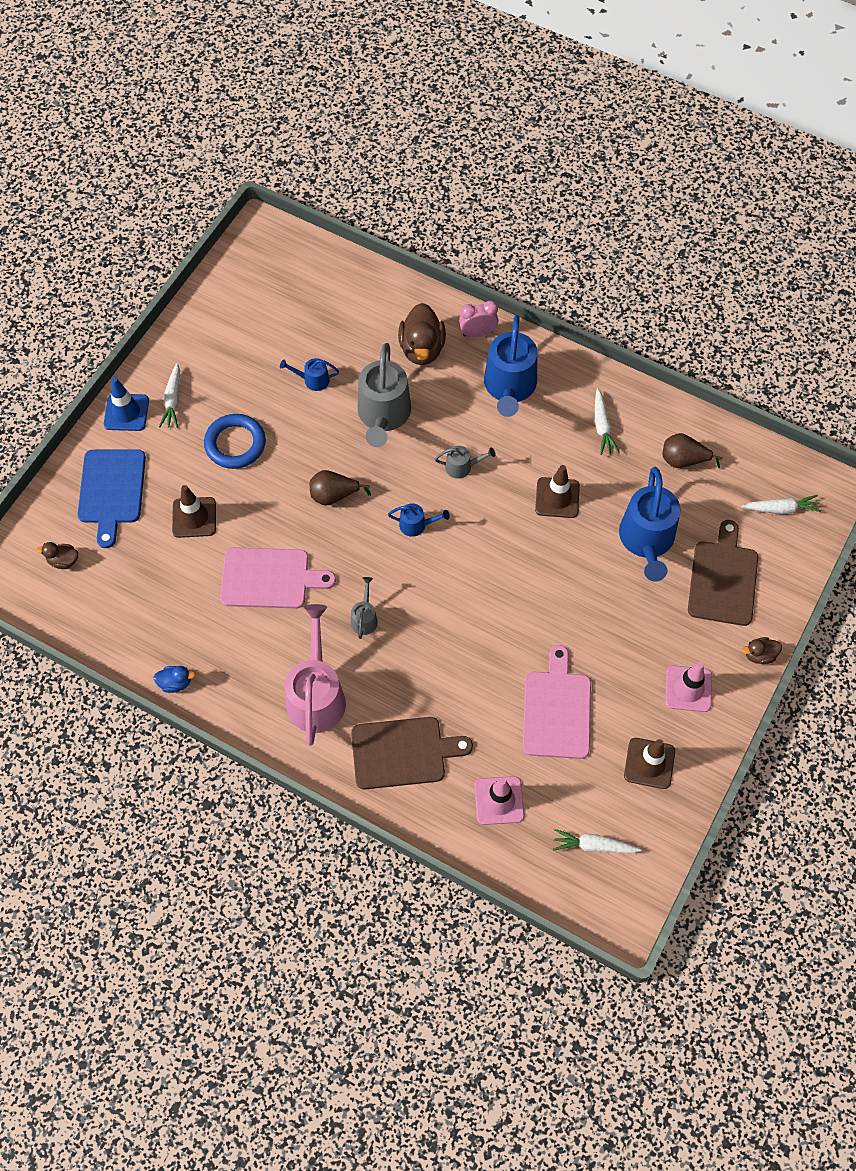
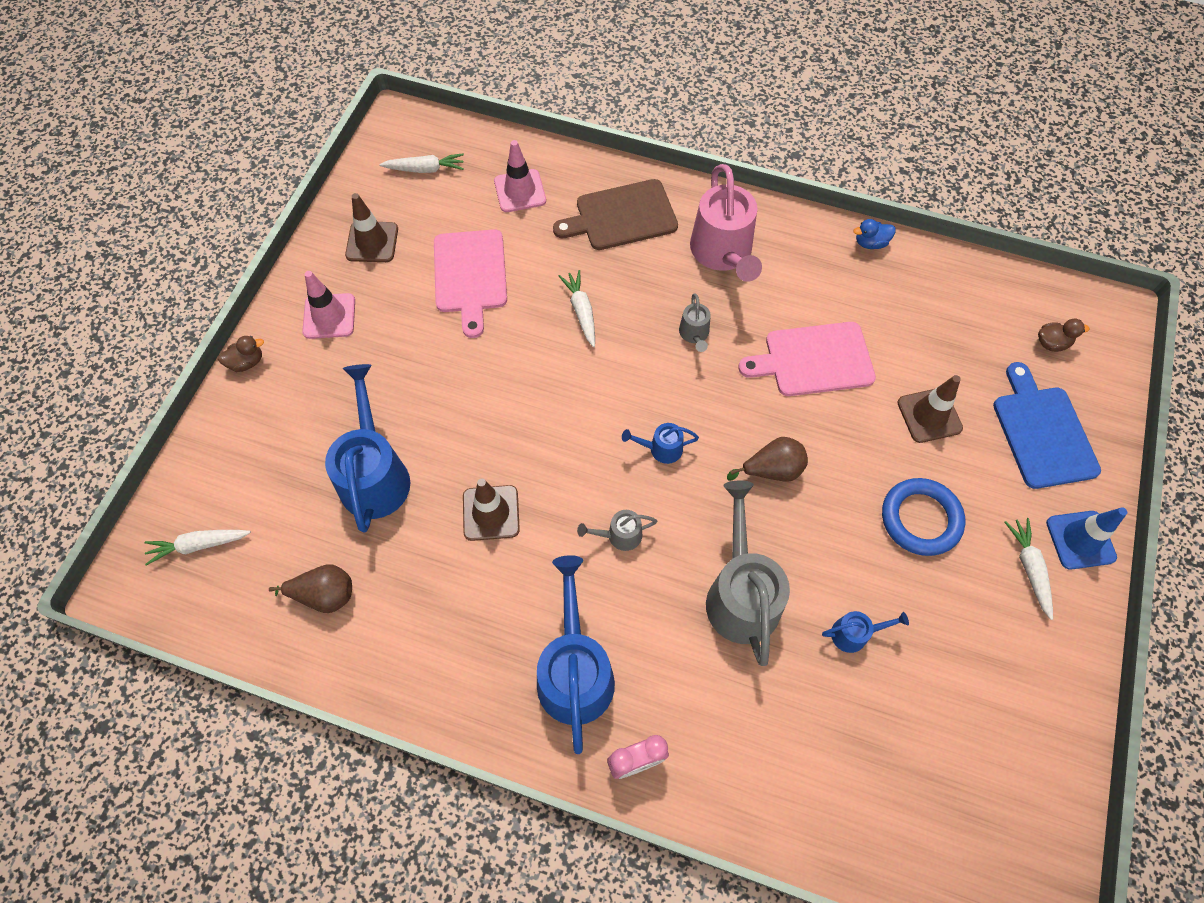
camera: 170 degrees right, 0 degrees up
brown duck [398,303,446,365] -> none
white carrot [595,388,619,455] -> white carrot moved to [559,270,595,347]
brown cutting board [688,520,758,626] -> none

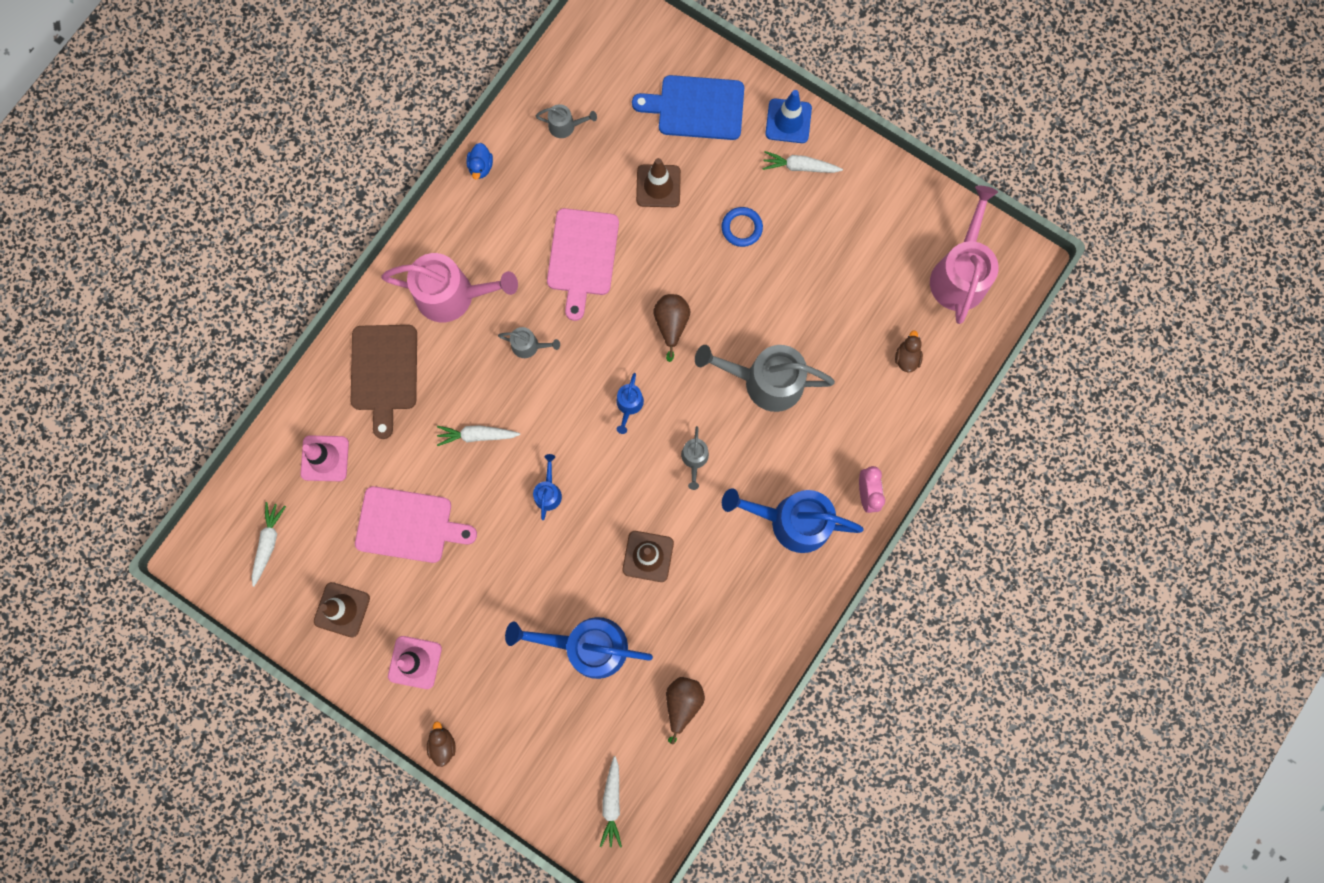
camera: 75 degrees left, 15 degrees up
blue watering can [822,611,909,653] -> blue watering can moved to [533,454,562,520]
blue ring [882,478,965,556] -> blue ring [722,207,763,247], size x0.64
brown duck [1038,319,1089,352] -> brown duck moved to [895,330,923,372]
none -> grey watering can [535,104,597,138]
none -> pink watering can [930,186,999,324]

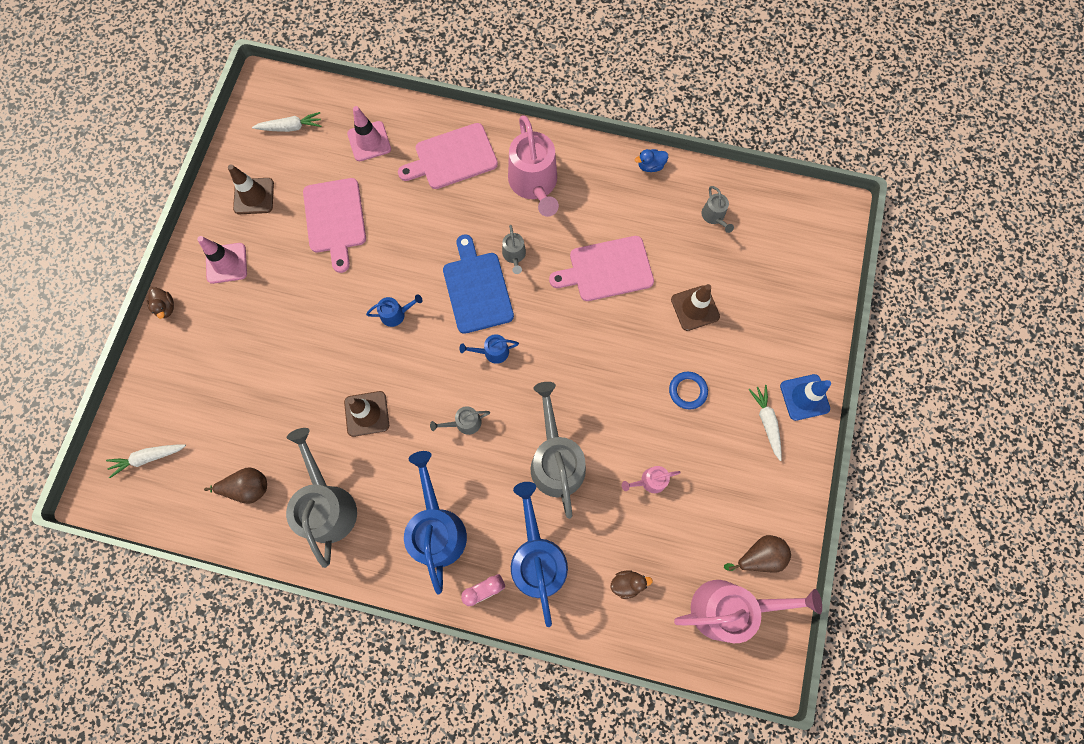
camera: 70 degrees right, 5 degrees down
brown cutting board [351,325,417,439] -> pink cutting board [398,123,498,189]
brown duck [427,722,456,767] -> brown duck turned 90 degrees clockwise [147,288,174,319]
white carrot [437,425,520,446] -> none
blue watering can [505,617,653,679] -> blue watering can moved to [511,482,568,627]
blue cutting board [632,75,744,140] -> blue cutting board moved to [443,235,514,334]
brown pear [653,294,690,362] -> brown pear moved to [724,535,791,573]
none -> grey watering can [286,428,357,568]
none -> pink watering can [622,466,681,493]

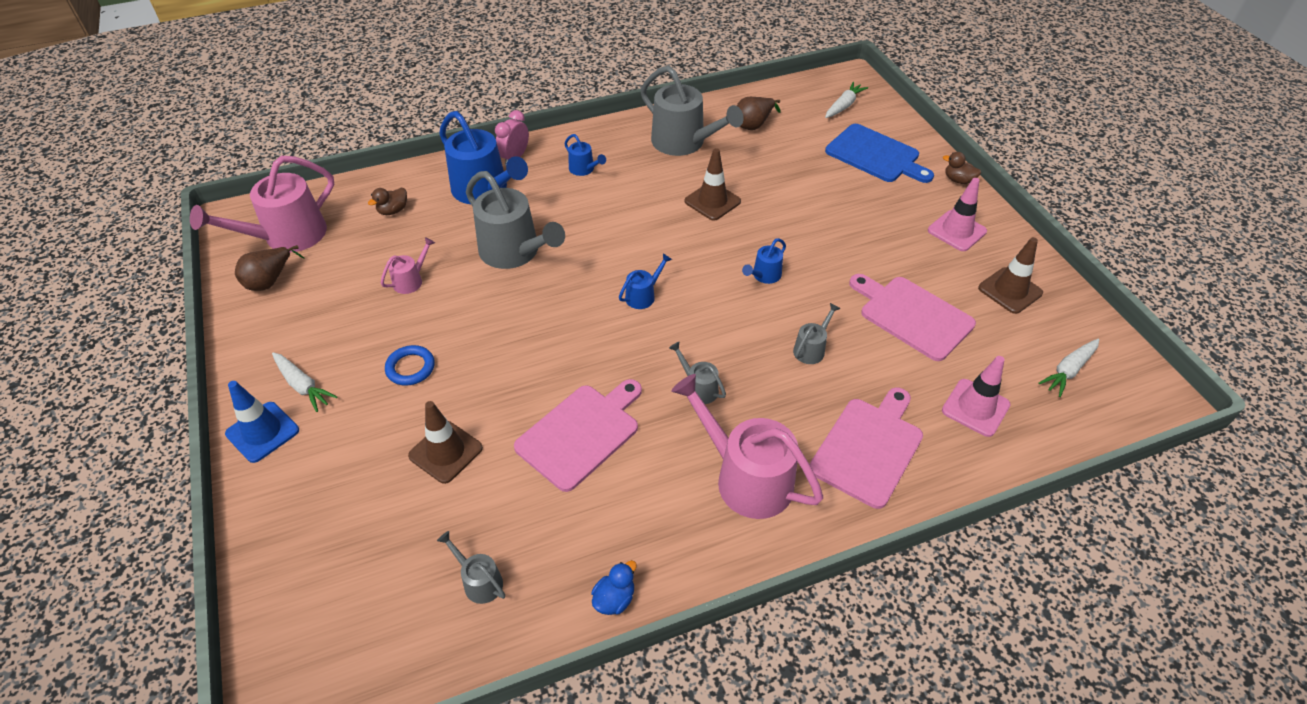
camera: 145 degrees right, 25 degrees down
blue watering can [404,451,467,594] -> blue watering can [564,134,606,176], size x0.47
grey watering can [430,406,490,435] -> grey watering can moved to [793,303,841,364]
blue cutting board [443,235,514,334] -> blue cutting board moved to [825,124,934,183]

